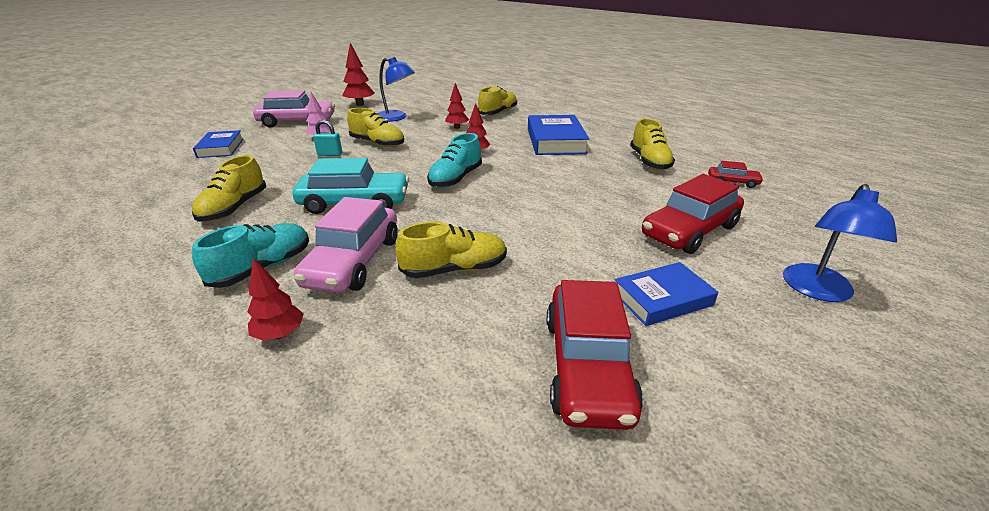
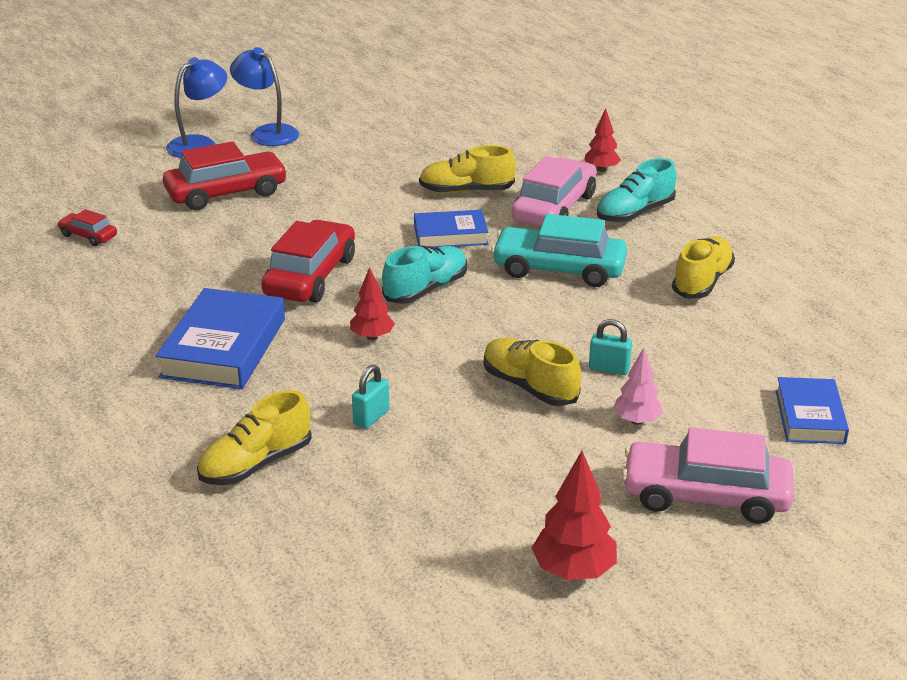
camera: 165 degrees left, 0 degrees up
blue lamp [378,57,415,122] -> blue lamp moved to [230,47,299,146]
red tree [445,83,469,129] -> turquoise padlock [352,365,390,429]
red car [547,280,643,430] -> red car moved to [261,220,355,303]
blue book [615,262,718,326] -> blue book moved to [414,210,489,247]
yellow shoe [630,118,675,170] -> none

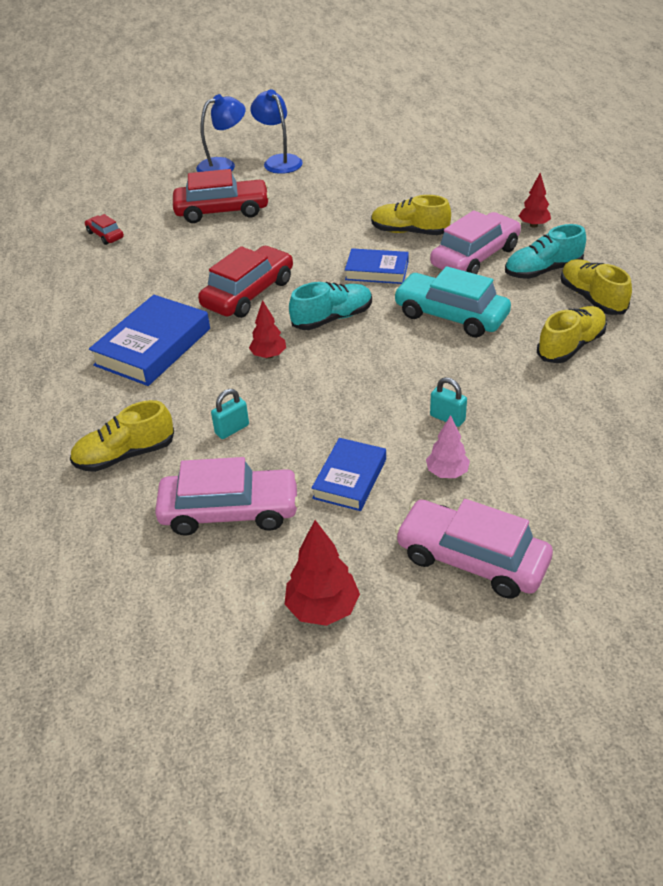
camera: 20 degrees right, 10 degrees up
yellow shoe [484,338,581,406] -> yellow shoe moved to [561,259,632,315]
blue book [776,377,849,444] -> blue book moved to [311,438,386,511]
none -> pink car [155,457,299,536]

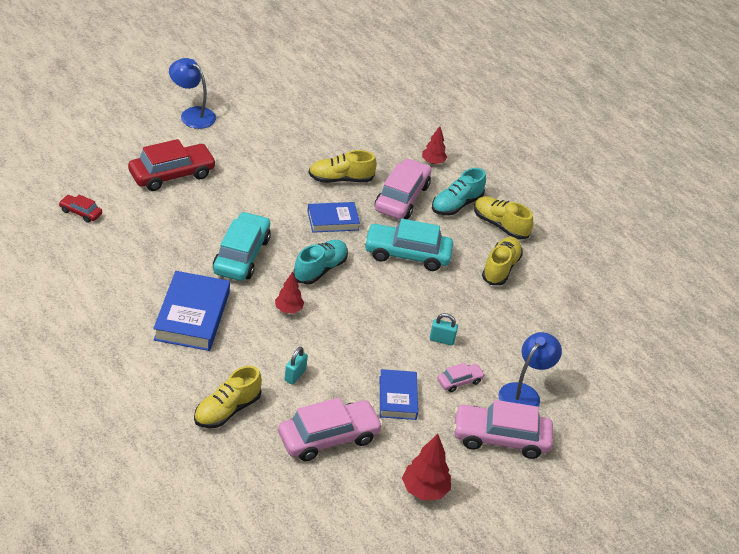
camera: 30 degrees left, 0 degrees up
blue lamp [196,94,246,172] -> blue lamp moved to [498,332,562,407]
red car [198,246,293,318] -> turquoise car [213,211,271,281]
pink tree [426,415,470,478] -> pink car [437,363,485,392]

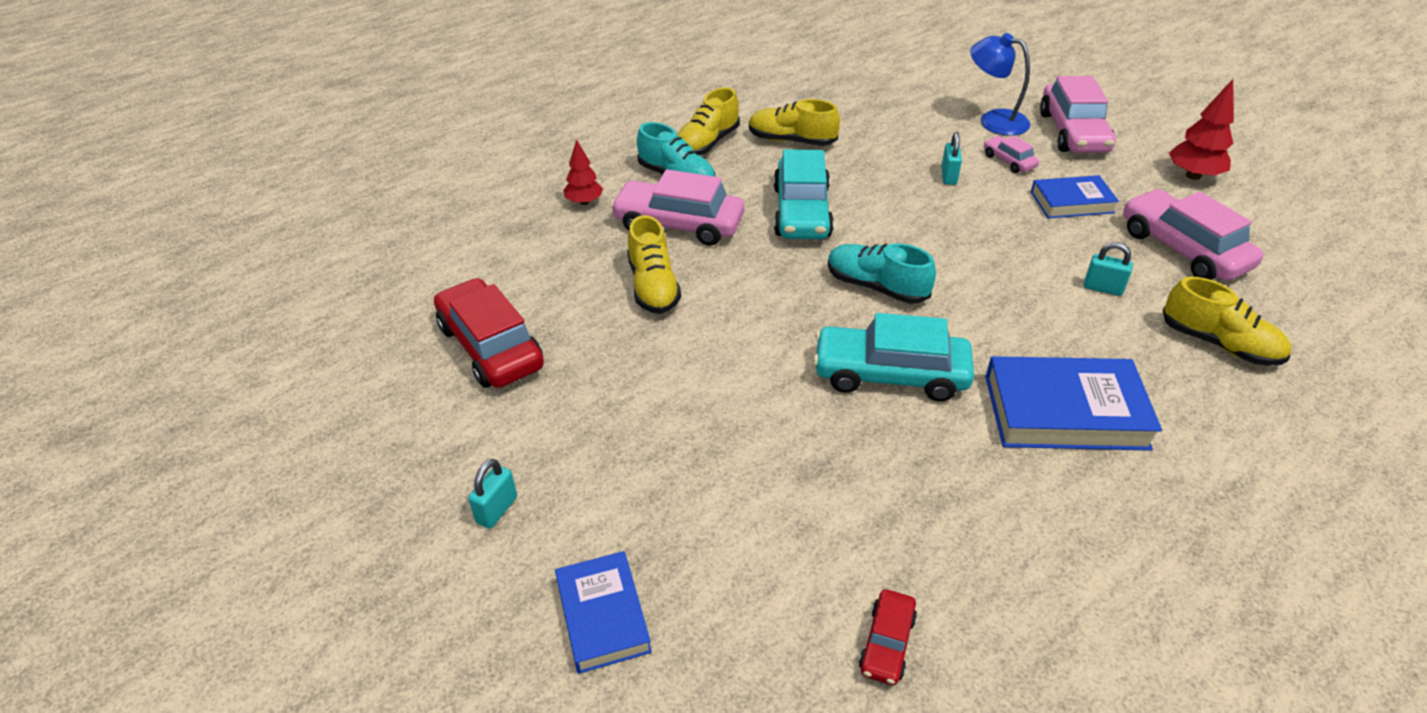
camera: 90 degrees left, 0 degrees up
red car [128,139,217,191] -> red car moved to [434,278,544,388]
blue lamp [169,58,216,129] -> turquoise padlock [468,459,517,529]
red tree [275,271,304,313] -> none
blue book [307,202,360,233] -> blue book moved to [555,551,652,674]

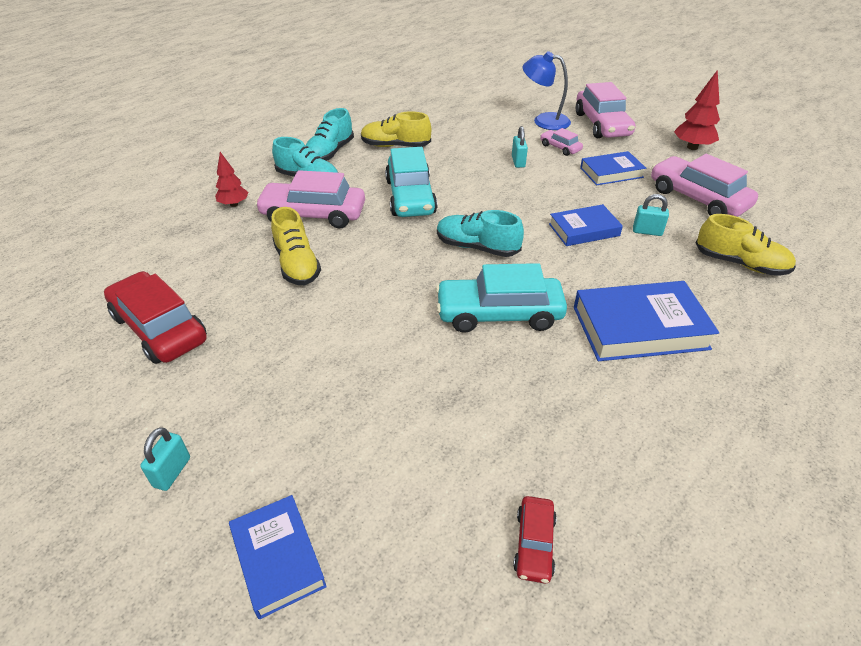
camera: 10 degrees left, 0 degrees up
yellow shoe [677,87,740,155] -> turquoise shoe [306,108,354,161]
none -> blue book [549,204,623,246]

